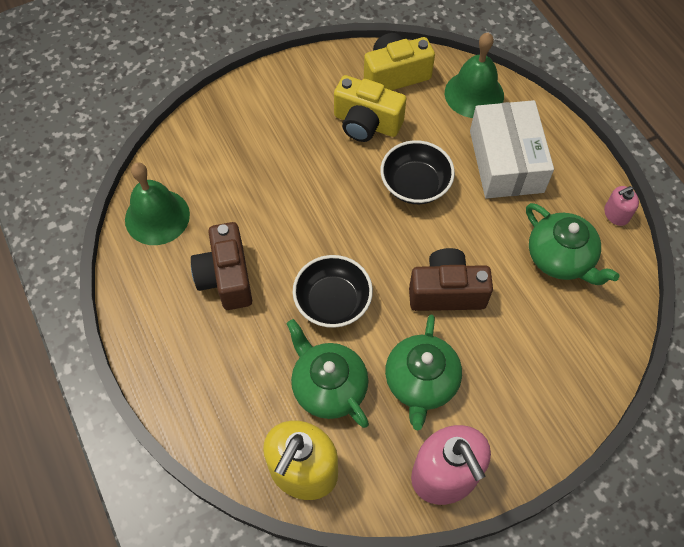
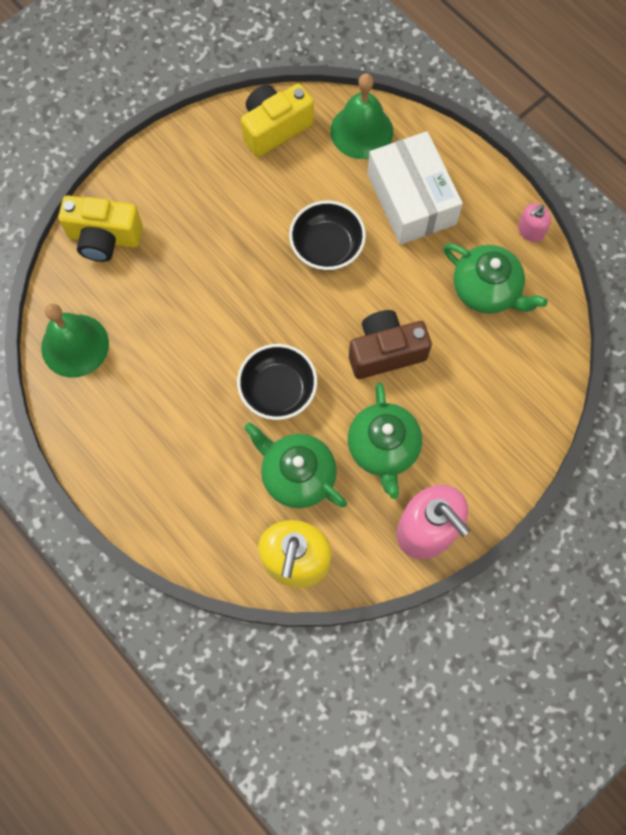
camera: 15 degrees left, 10 degrees up
brown camera [191,222,252,310] -> none
yellow camera [334,75,406,142] -> yellow camera moved to [58,196,143,262]

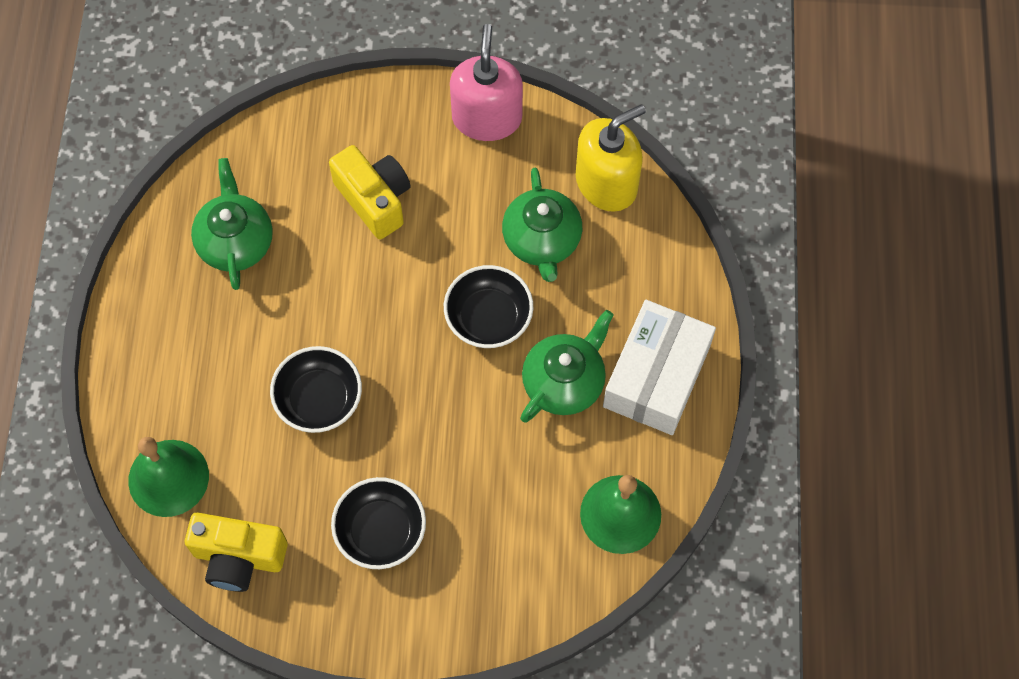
camera: 135 degrees left, 5 degrees down
yellow camera [58,196,143,262] -> yellow camera moved to [329,145,411,239]
green teapot [348,382,422,499] -> green teapot moved to [520,310,614,423]
brown camera [349,310,432,379] -> none
white box [367,131,463,245] -> white box moved to [603,300,716,435]
pink soap dispenser [518,203,551,242] -> none
none -> black bowl [331,477,426,569]

